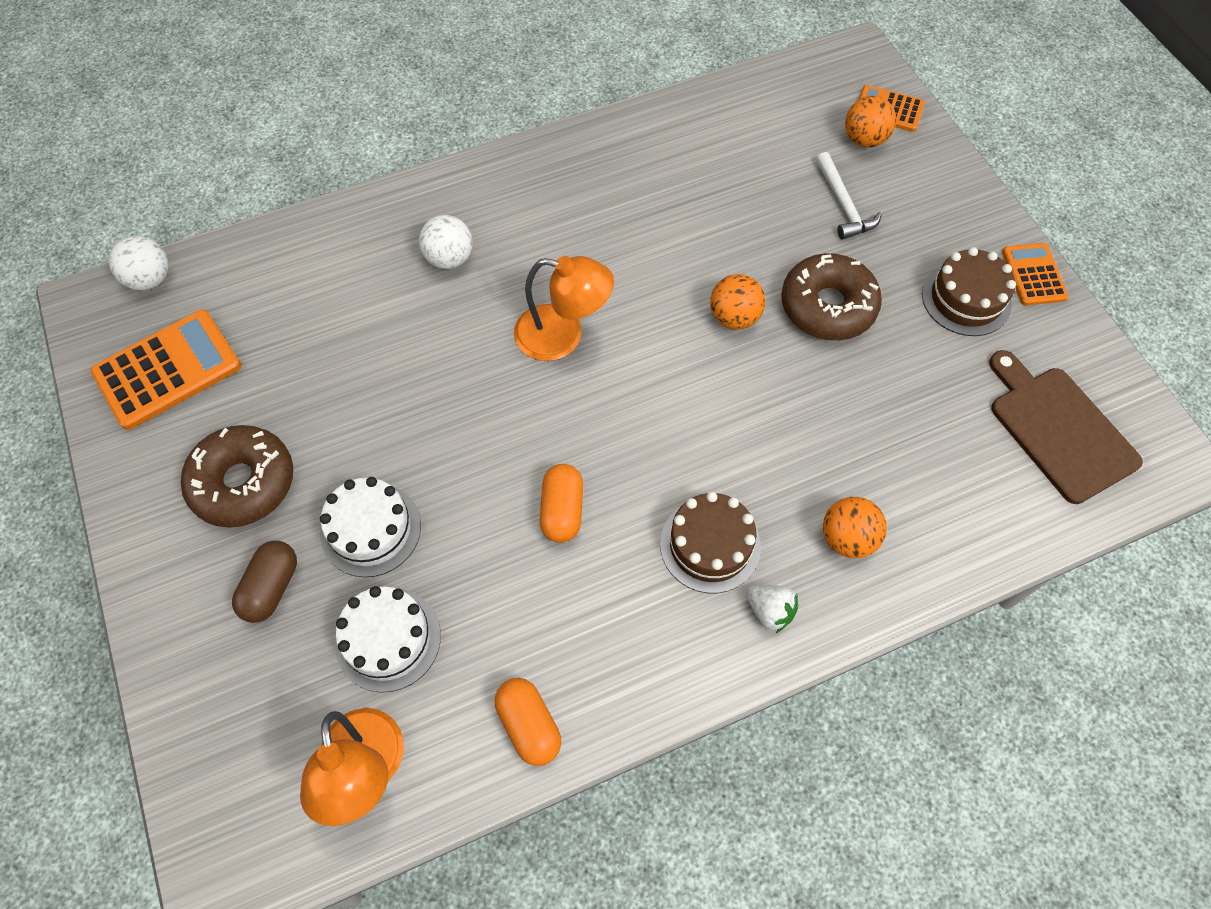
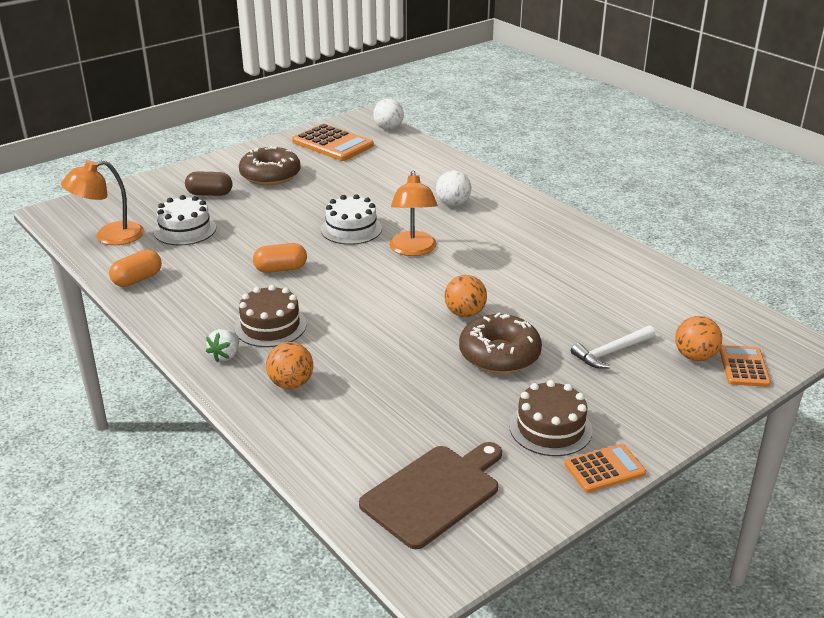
camera: 75 degrees right, 30 degrees down
white cake [320,477,421,577] -> white cake moved to [321,194,382,245]

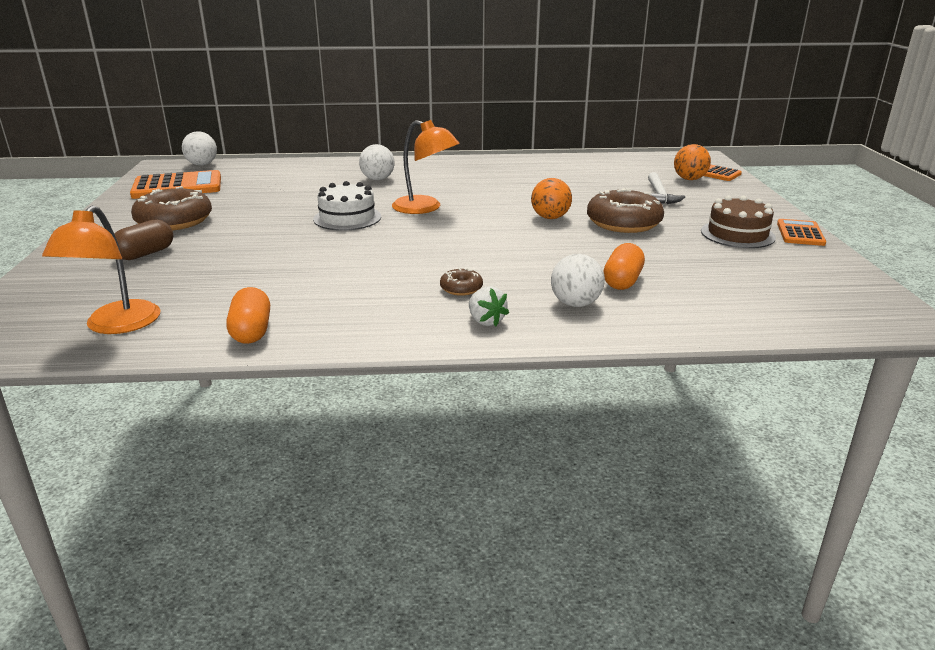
camera: 55 degrees left, 5 degrees down
white cake [154,195,216,245] -> none
brown cake [234,285,307,347] -> brown donut [440,268,483,296]
orange capsule [253,243,307,273] -> orange capsule moved to [603,243,645,290]
orange ball [266,342,313,389] -> white ball [551,254,605,307]
brown cutting board [359,442,502,549] -> none

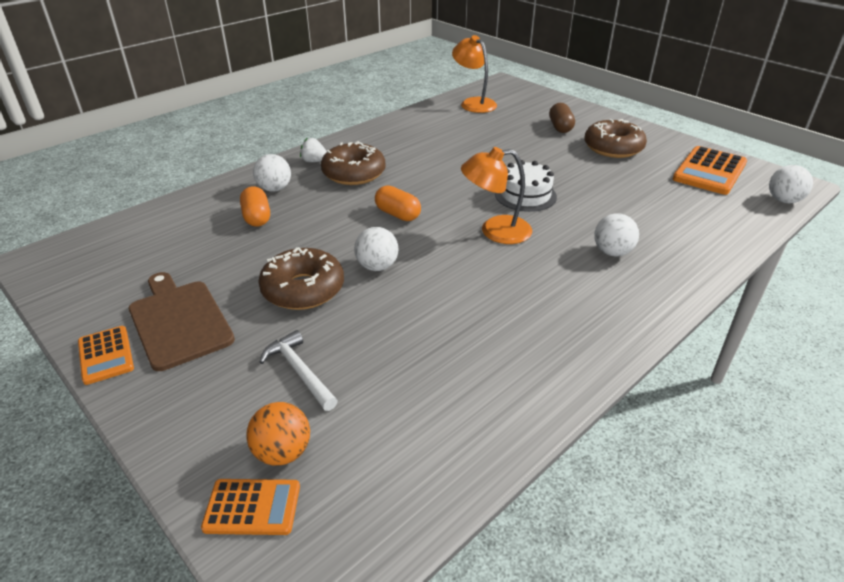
camera: 140 degrees right, 10 degrees up
orange capsule [226,287,270,344] -> orange capsule moved to [375,185,421,221]
brown donut [440,268,483,296] -> brown donut [321,141,386,185], size x2.13
orange ball [531,178,572,219] -> white ball [354,227,399,271]
brown cake [701,195,776,248] -> brown cutting board [129,272,235,371]

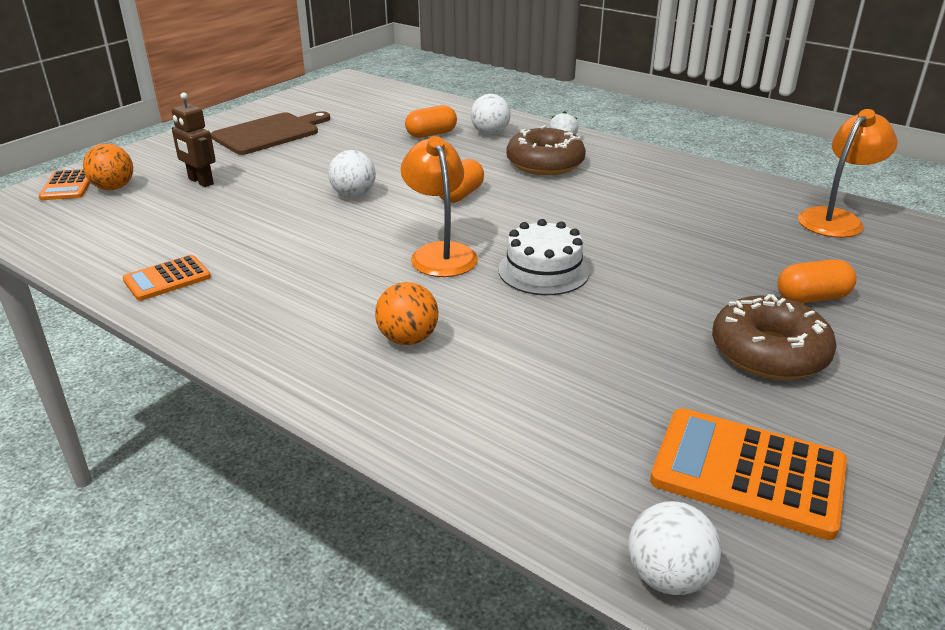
camera: 80 degrees right, 5 degrees down
orange calculator [78,326,134,385] -> orange calculator moved to [123,255,211,301]
brown donut [258,247,344,310] -> none
white hammer [260,330,338,411] -> brown robot [172,92,216,187]
brown capsule [549,103,575,133] -> orange capsule [778,260,857,303]
white ball [594,213,639,257] -> orange ball [375,282,439,345]

